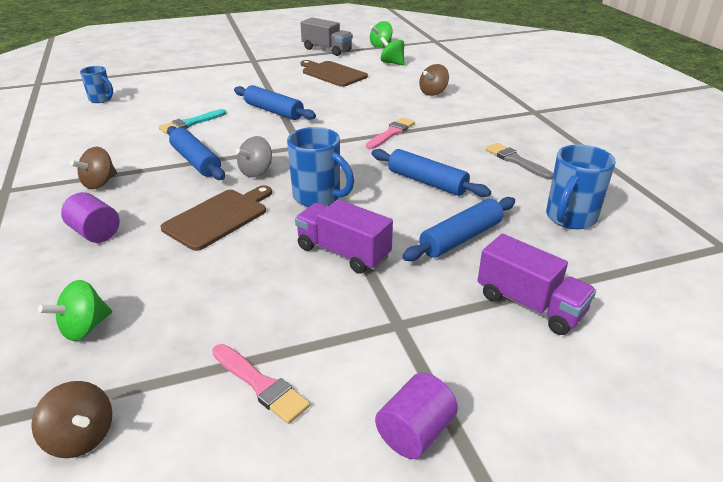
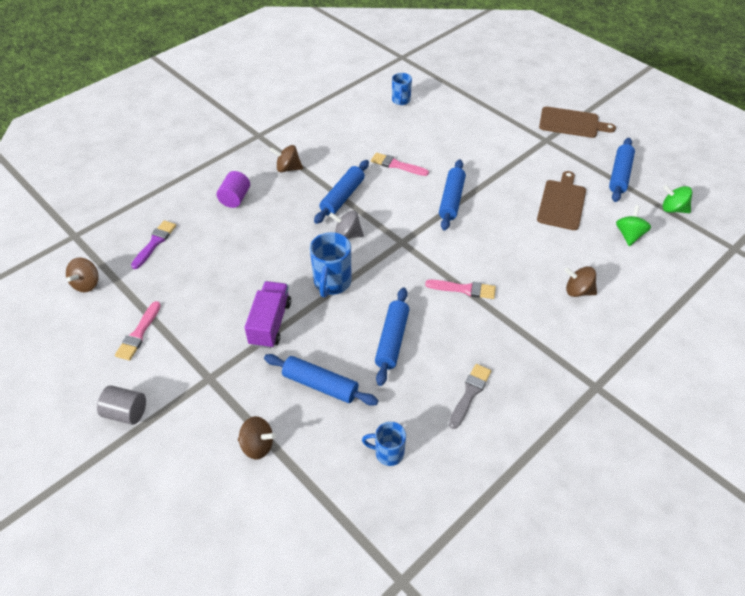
camera: 65 degrees right, 15 degrees up
green spinning top [38,280,112,341] -> purple brush [131,220,176,269]
turquoise brush [159,109,226,134] -> pink brush [371,153,429,176]
brown cutting board [161,185,272,251] -> brown cutting board moved to [539,107,616,138]
grey truck [301,17,353,56] -> blue rolling pin [609,138,635,202]
purple cylinder [375,373,458,459] -> grey cylinder [97,385,146,425]
purple truck [478,234,596,335] -> brown spinning top [238,416,276,459]
blue mug [546,144,616,229] -> blue mug [362,422,406,466], size x0.63

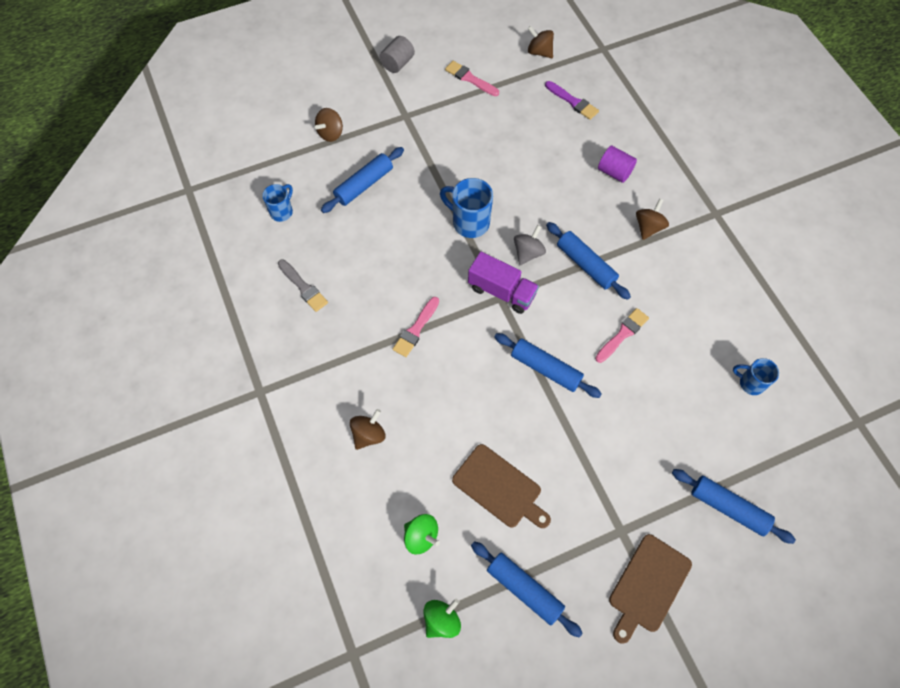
camera: 110 degrees right, 15 degrees up
purple truck [245,281,291,349] -> purple truck moved to [468,252,539,314]
blue rolling pin [375,287,410,386] -> blue rolling pin moved to [672,469,796,544]

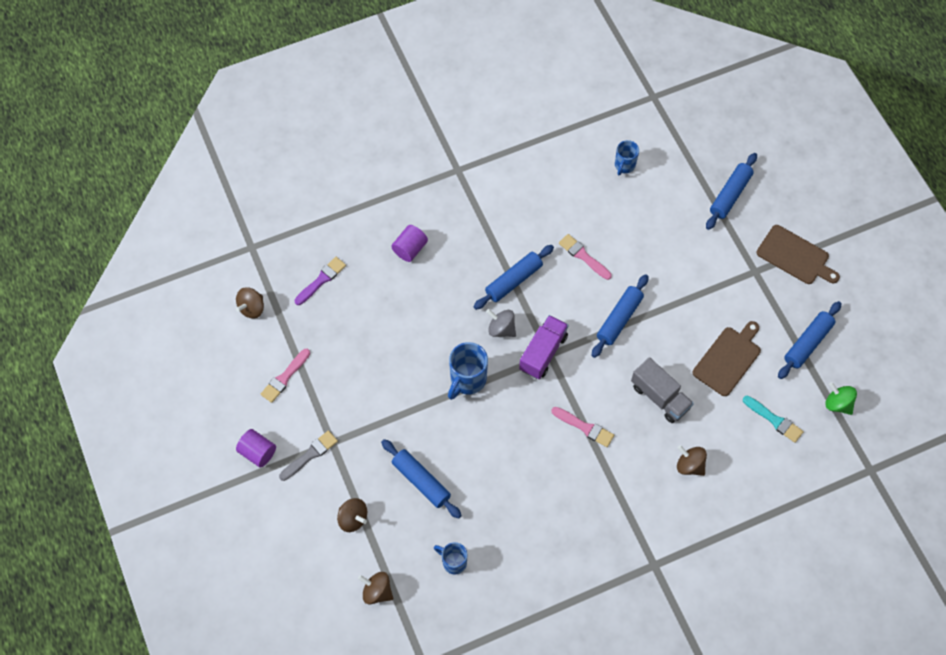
camera: 90 degrees left, 0 degrees up
grey brush [278,260,328,312] -> grey brush moved to [279,431,338,481]
grey cylinder [379,36,415,73] -> purple cylinder [236,429,276,468]
green spinning top [404,514,440,554] -> turquoise brush [743,396,804,443]
brown spinning top [636,199,669,240] -> brown spinning top moved to [358,572,393,604]
none -> grey truck [631,357,694,423]

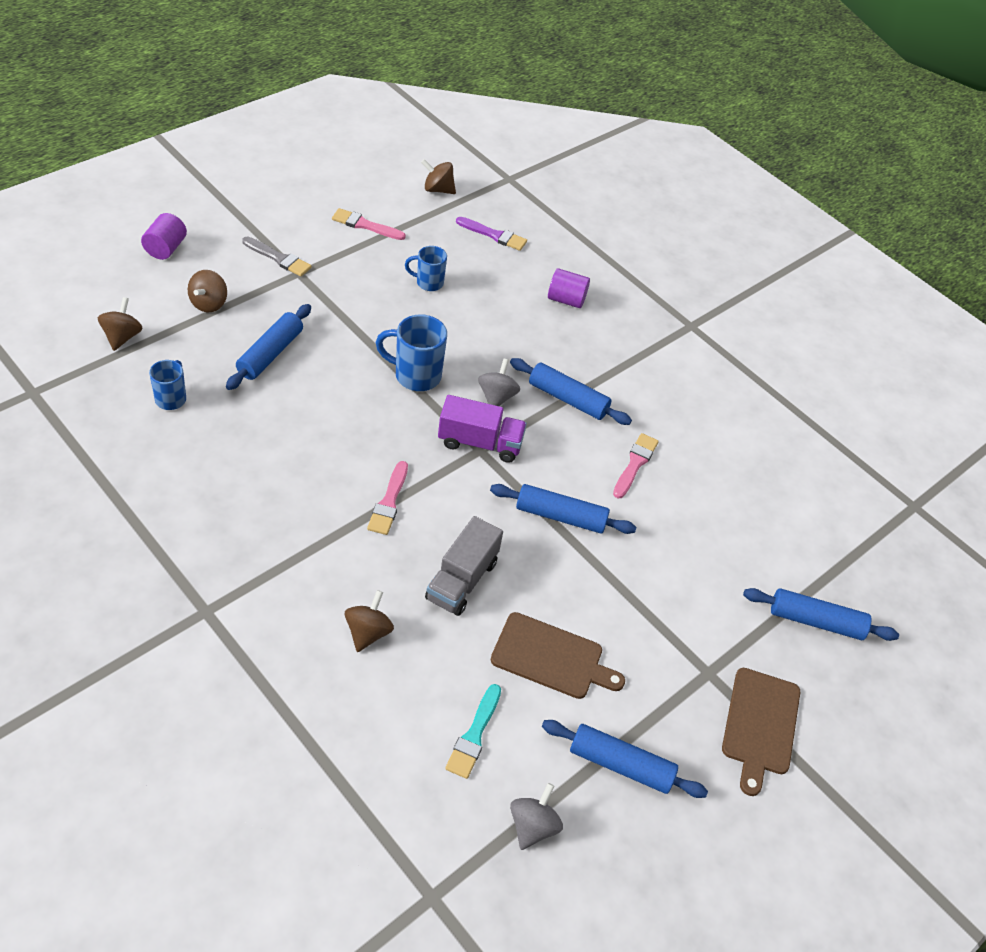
camera: 65 degrees right, 15 degrees down
purple cylinder [236,429,276,468] -> purple cylinder moved to [141,213,187,260]
blue mug [615,140,639,175] -> blue mug moved to [405,246,447,291]
green spinning top [825,382,857,415] -> grey spinning top [510,783,563,850]

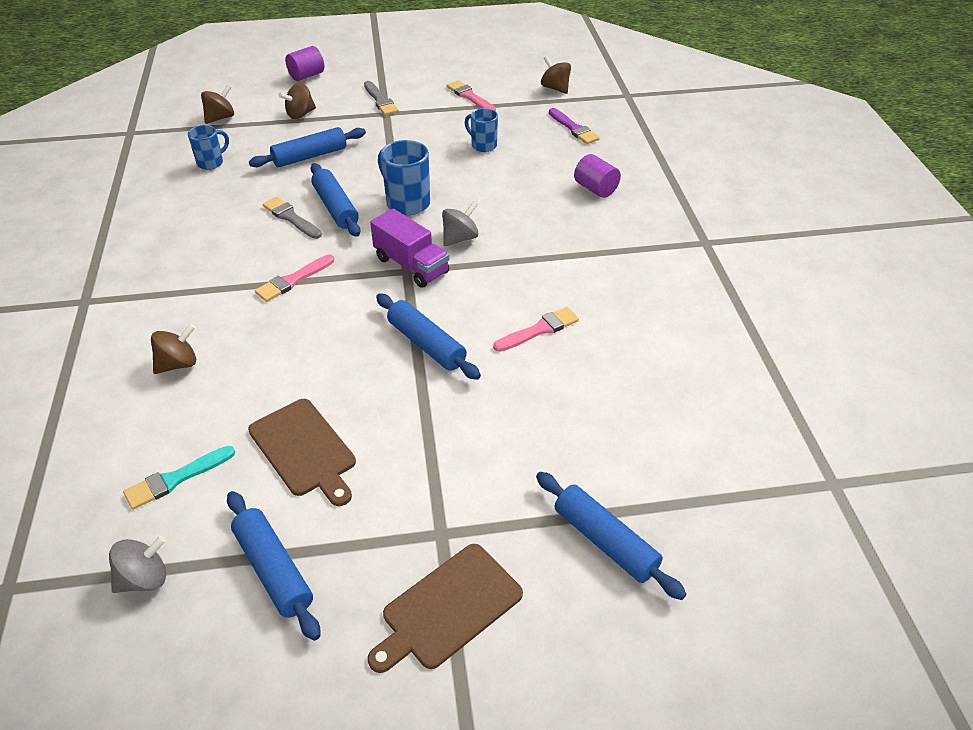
camera: 40 degrees right, 5 degrees down
grey truck [425,516,503,616] -> none
blue rolling pin [510,358,632,425] -> blue rolling pin moved to [311,163,360,237]
none -> grey brush [263,197,322,239]

